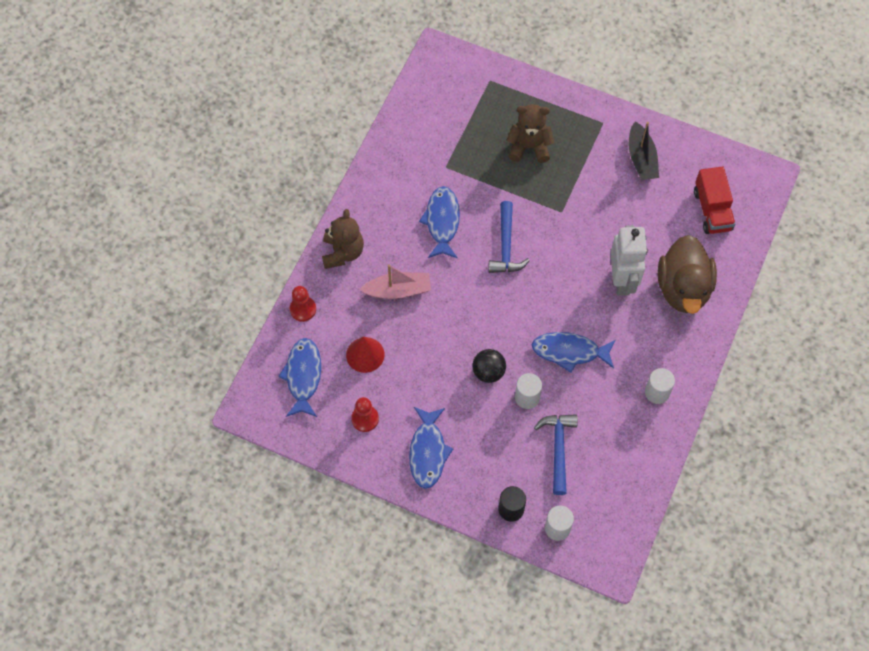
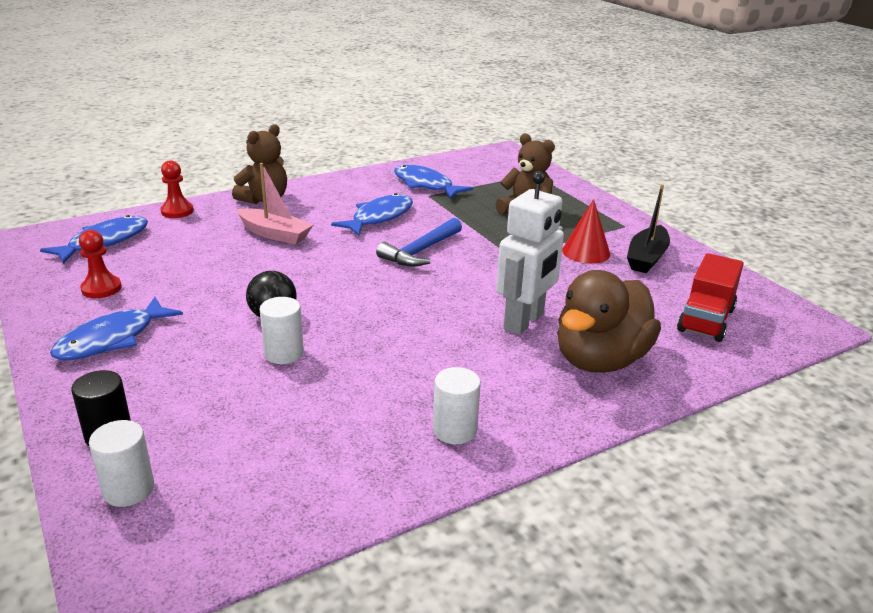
camera: 35 degrees right, 35 degrees down
red cone [346,336,385,373] -> red cone moved to [562,199,610,264]
blue fish [532,332,616,373] -> blue fish moved to [394,165,473,199]
blue hammer [534,414,578,495] -> none

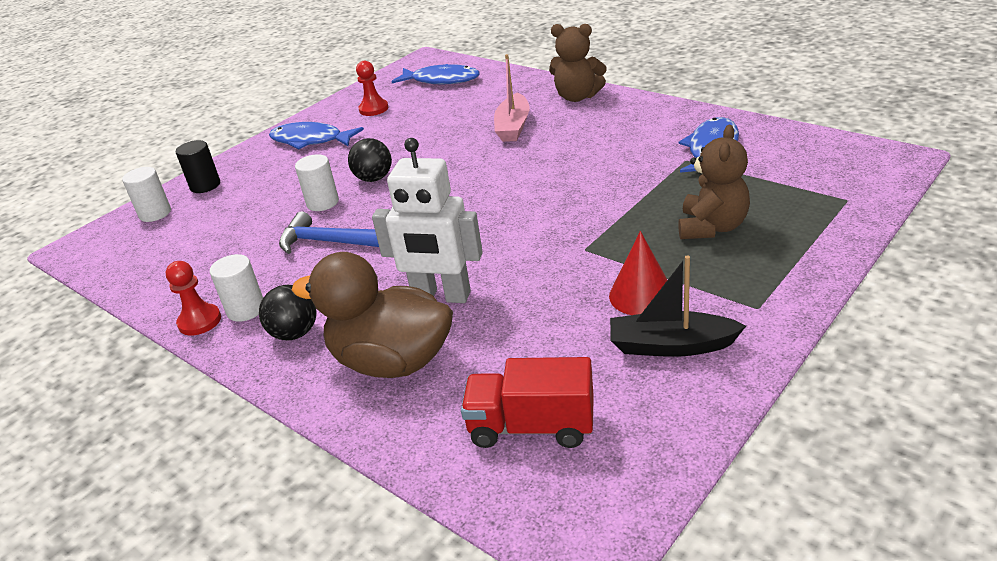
camera: 75 degrees right, 5 degrees up
red pawn [160,160,194,218] -> red pawn moved to [166,261,221,336]
blue fish [331,193,413,236] -> none
blue hammer [376,218,462,267] -> blue hammer moved to [279,211,379,254]
none -> black ball [259,285,317,341]

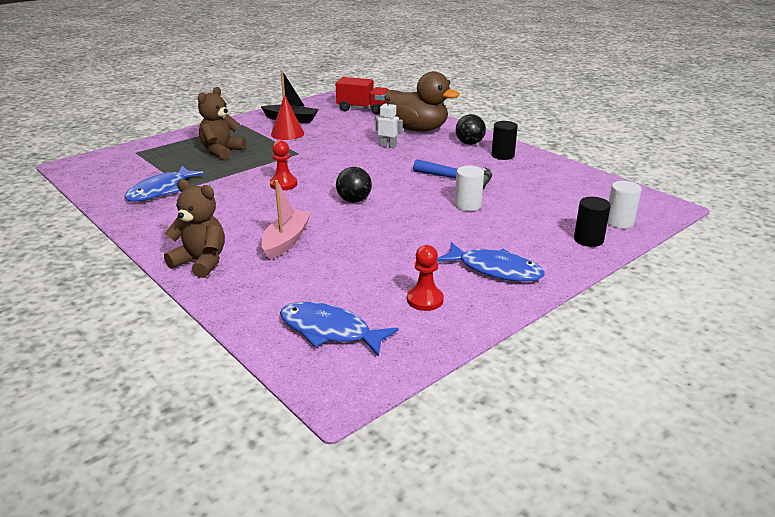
camera: 175 degrees left, 5 degrees down
red pawn [166,261,221,336] -> red pawn moved to [270,140,297,190]
white cylinder [210,254,263,322] -> black cylinder [491,121,518,160]
black ball [348,138,392,182] -> black ball moved to [336,167,372,203]
white robot [372,138,483,303] -> white robot [375,97,403,148], size x0.51

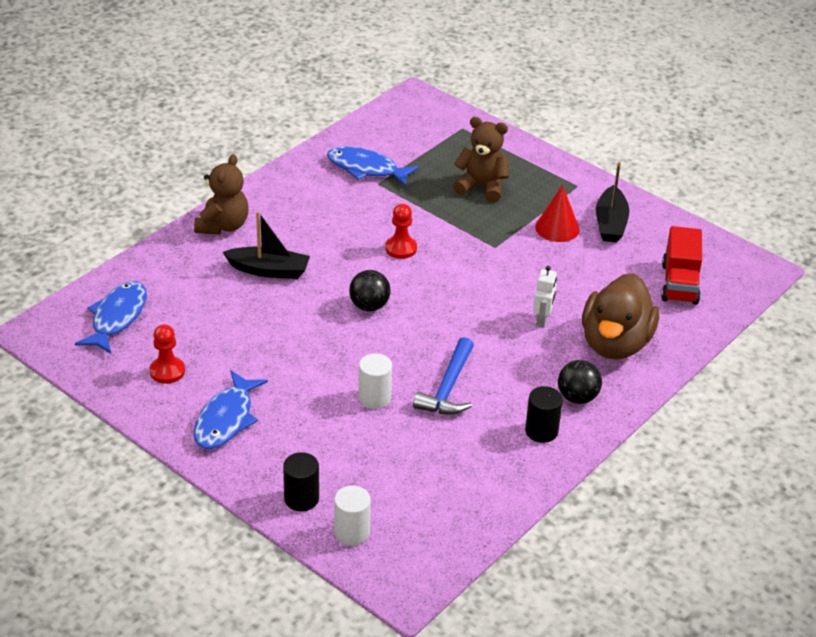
camera: 80 degrees right, 10 degrees up
pink boat [261,180,311,260] -> black boat [222,211,310,279]

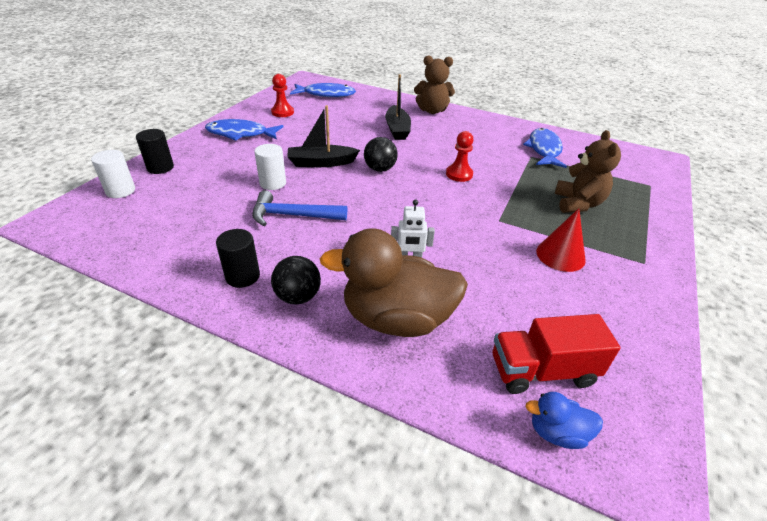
camera: 75 degrees right, 0 degrees up
black boat [596,161,629,242] -> black boat moved to [287,105,360,167]
none -> blue duck [526,392,603,449]

